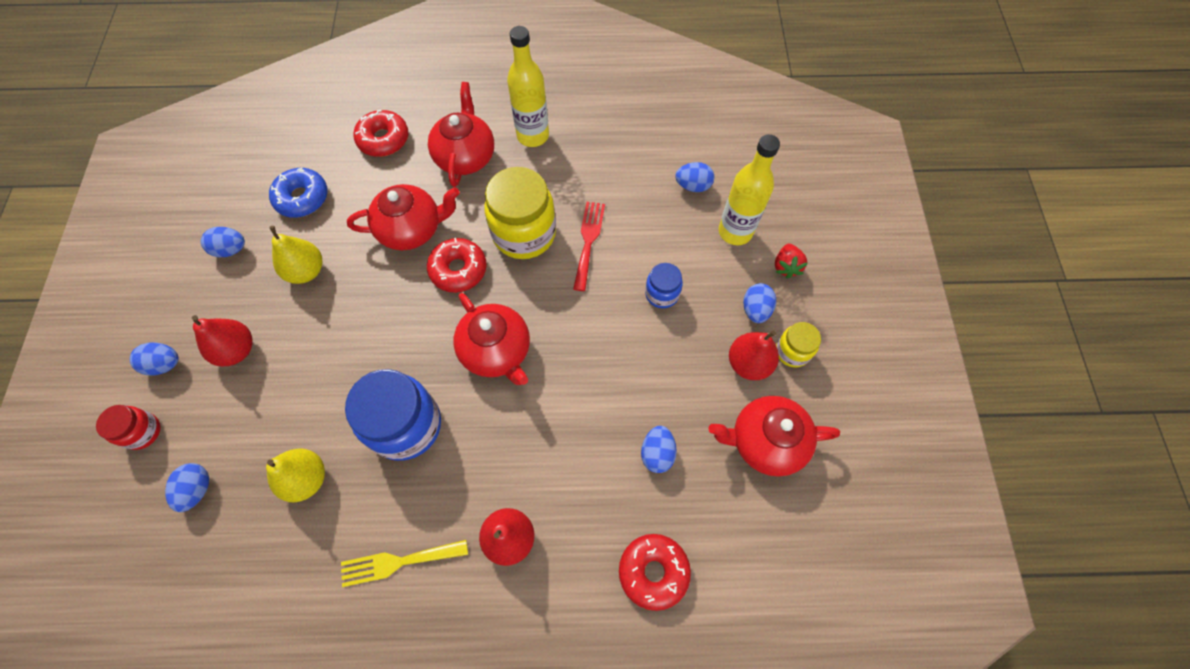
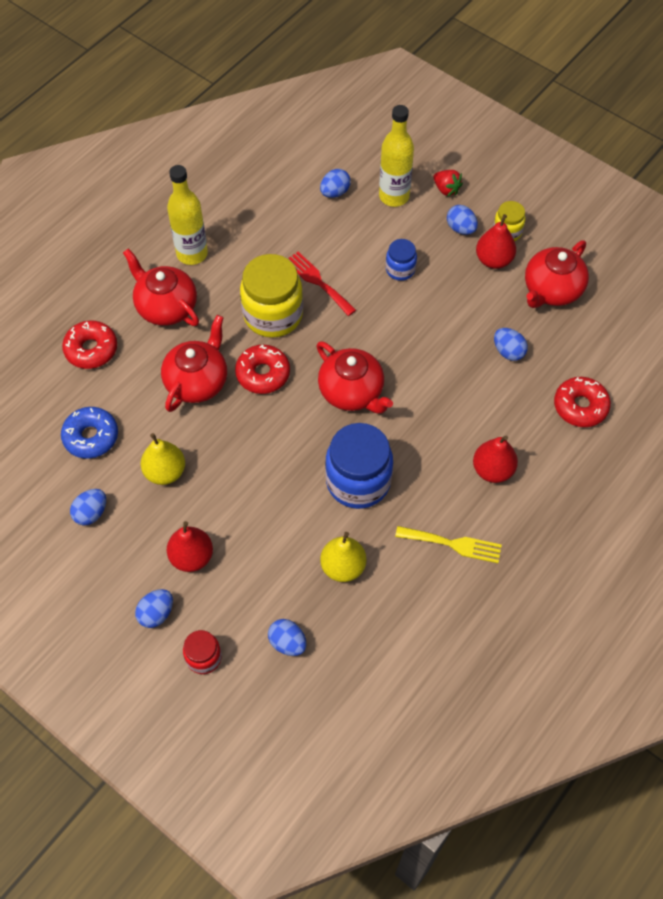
camera: 50 degrees left, 5 degrees down
yellow fork [341,540,468,587] -> yellow fork turned 105 degrees counterclockwise [395,526,502,563]
red teapot [453,293,530,385] -> red teapot turned 45 degrees clockwise [316,341,393,414]

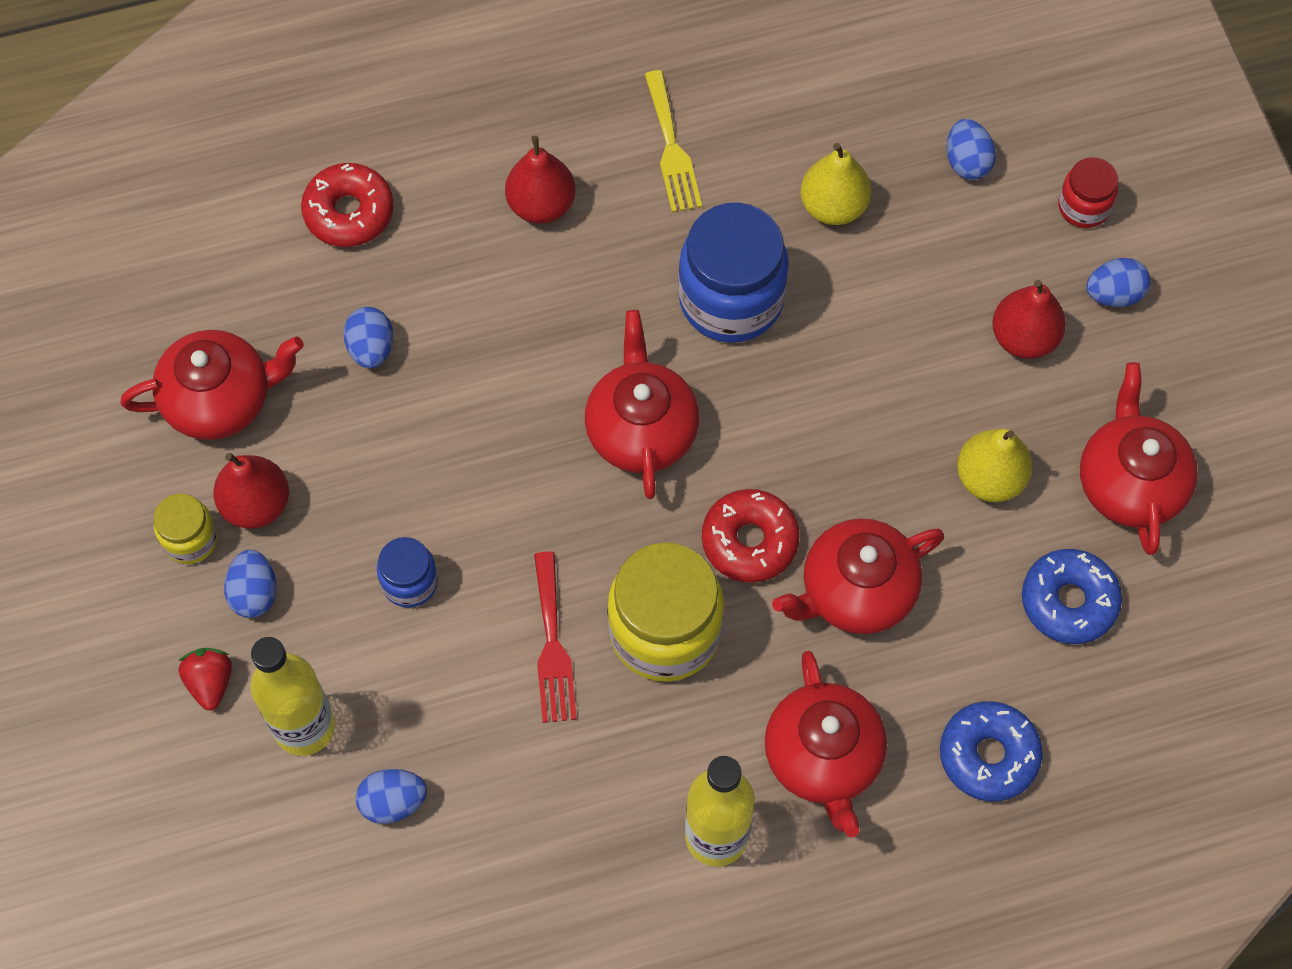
camera: 145 degrees left, 5 degrees up
red donut [62,320,117,369] -> blue donut [940,701,1043,801]
blue egg [70,489,106,525] -> red teapot [1080,362,1198,555]
yellow fork [395,526,502,563] -> yellow fork turned 150 degrees counterclockwise [644,70,702,213]

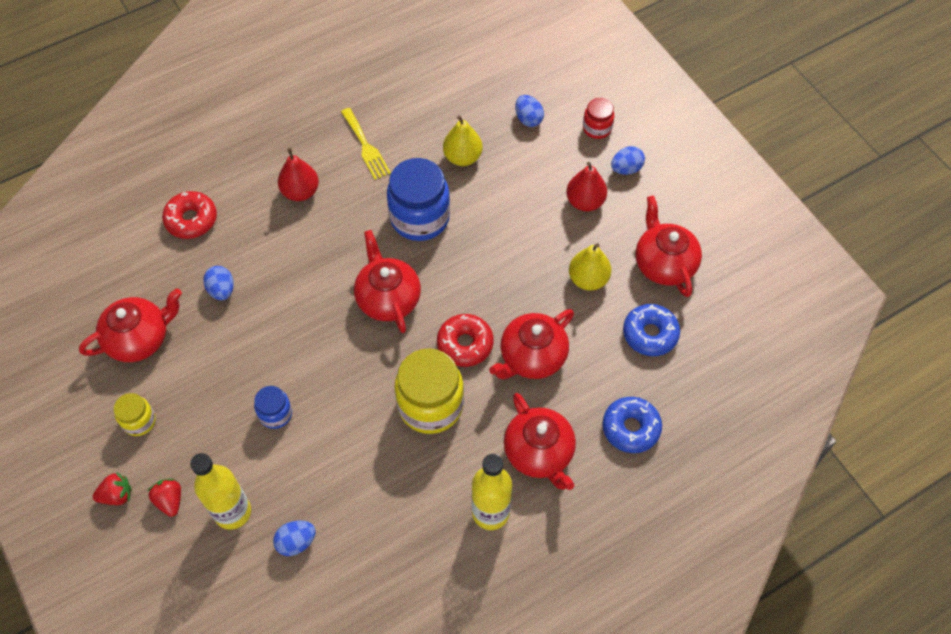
camera: 15 degrees left, 5 degrees down
red pear [213,453,289,529] -> none
blue egg [224,550,277,618] -> none
red fork [534,552,577,723] -> none
none -> red strawberry [93,472,132,505]

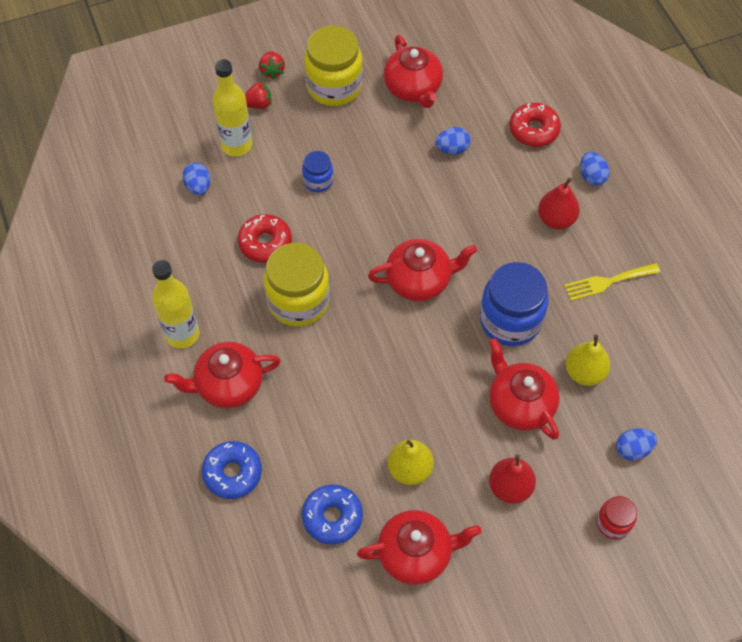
camera: 100 degrees right, 0 degrees up
yellow jar [113,393,156,436] -> yellow jar [304,26,363,106], size x1.95
red donut [437,314,494,367] -> red donut moved to [238,214,292,263]
red teapot [489,309,574,379] -> red teapot moved to [489,338,560,440]
blue egg [611,146,645,175] -> blue egg moved to [580,152,610,186]

